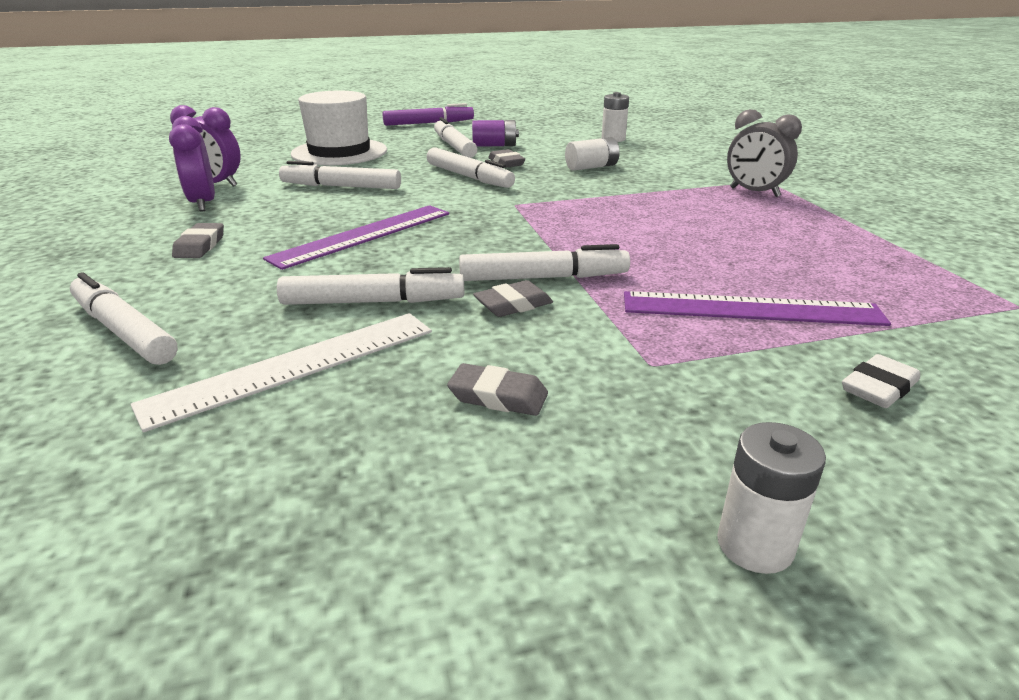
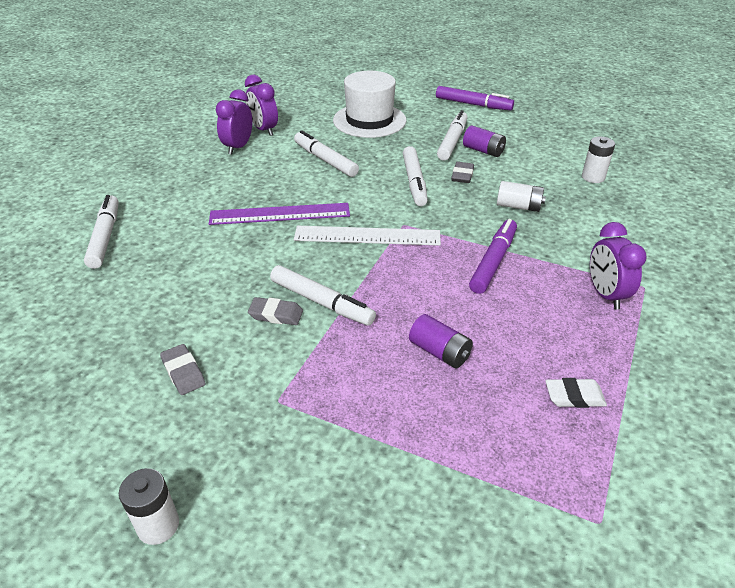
camera: 40 degrees right, 10 degrees up
white ruler [131,313,432,432] -> white ruler moved to [294,226,441,246]
grey eraser [172,223,224,258] -> none
white marker [277,267,464,305] -> none
purple ruler [624,291,891,326] -> none
grey clock [727,109,802,197] -> purple clock [590,222,647,310]
white eraser [842,354,920,408] -> white eraser moved to [545,378,607,408]
none -> purple battery [409,314,473,368]
none -> purple marker [469,219,517,294]

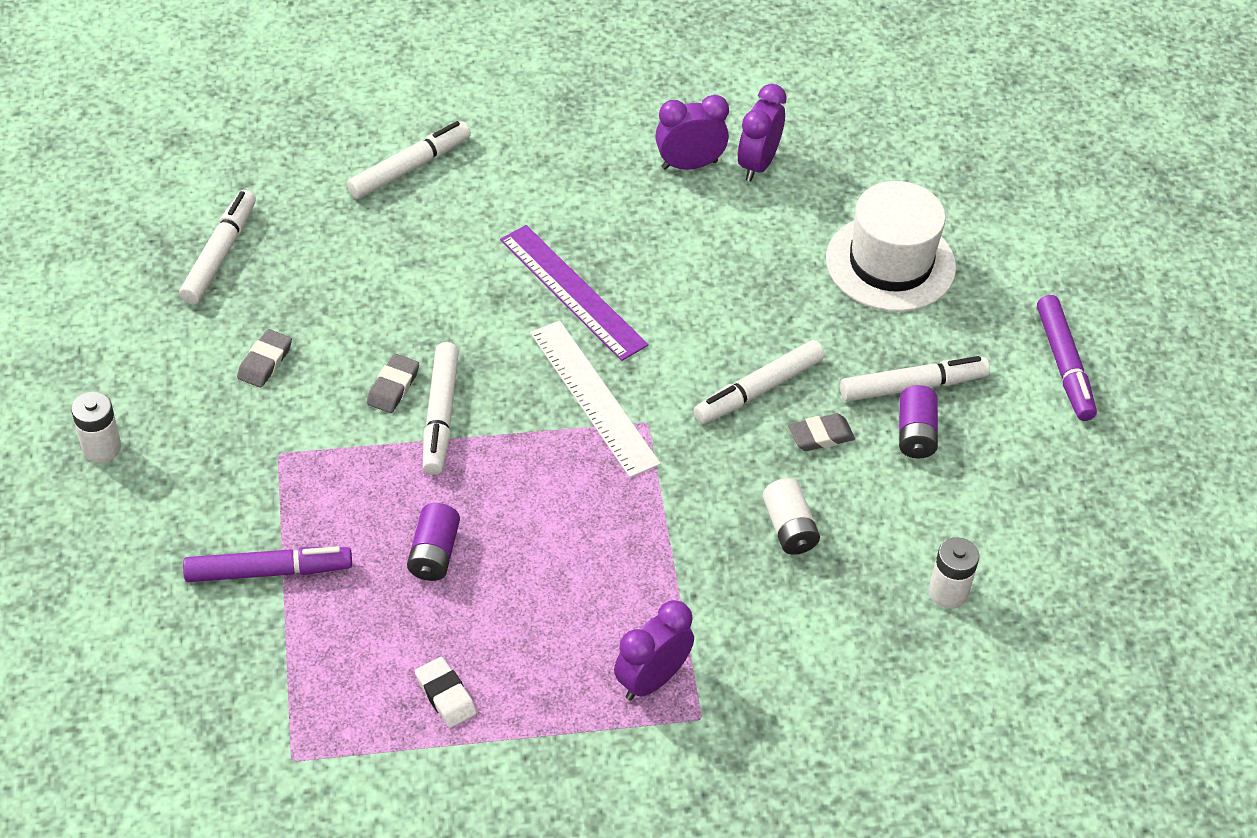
camera: 55 degrees right, 10 degrees up
grey eraser [248,297,303,325] -> grey eraser turned 45 degrees clockwise [367,354,419,413]
white marker [294,130,359,177] -> white marker moved to [179,190,256,305]
purple marker [469,219,517,294] -> purple marker moved to [183,546,352,582]

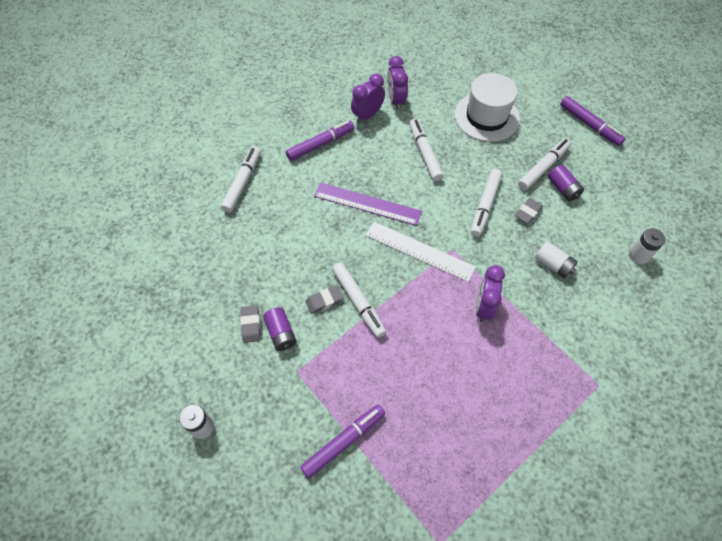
camera: 30 degrees left, 10 degrees up
white marker [179,190,256,305] -> white marker moved to [409,119,443,181]
grey eraser [367,354,419,413] -> grey eraser turned 75 degrees clockwise [305,285,344,314]
purple battery [407,503,460,581] -> purple battery moved to [263,307,297,351]
white eraser [415,657,477,728] -> none
purple clock [614,600,694,701] -> purple clock moved to [476,265,505,323]
none -> purple marker [286,121,355,161]

